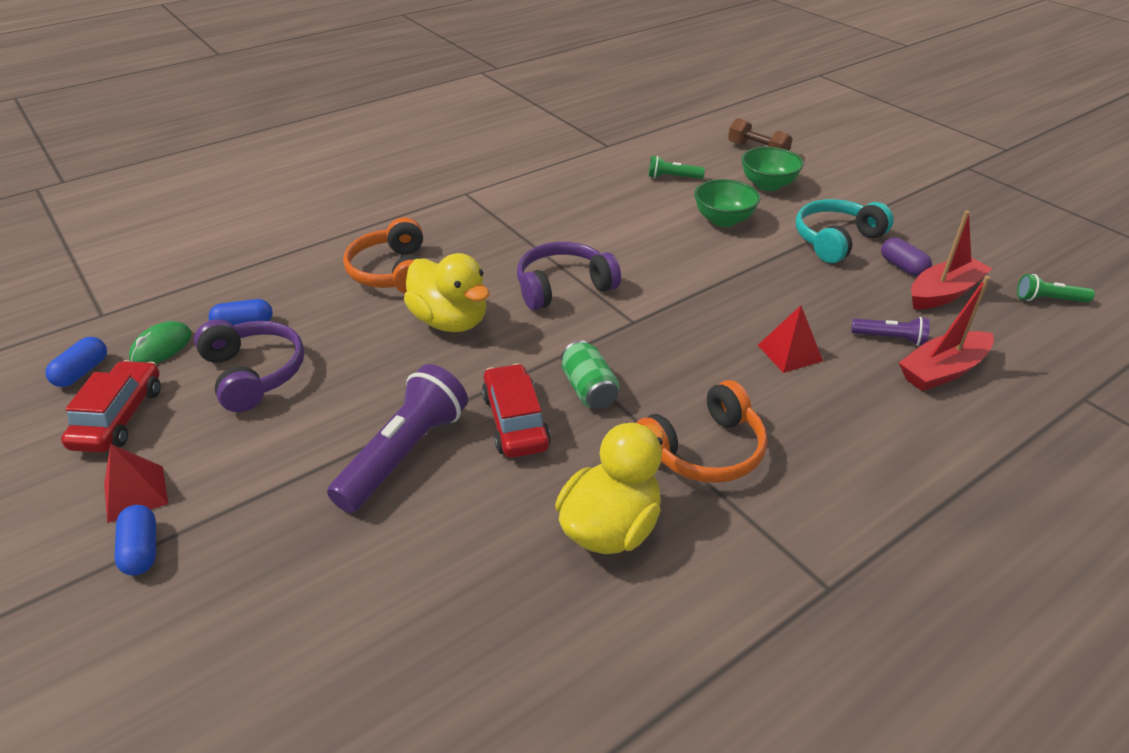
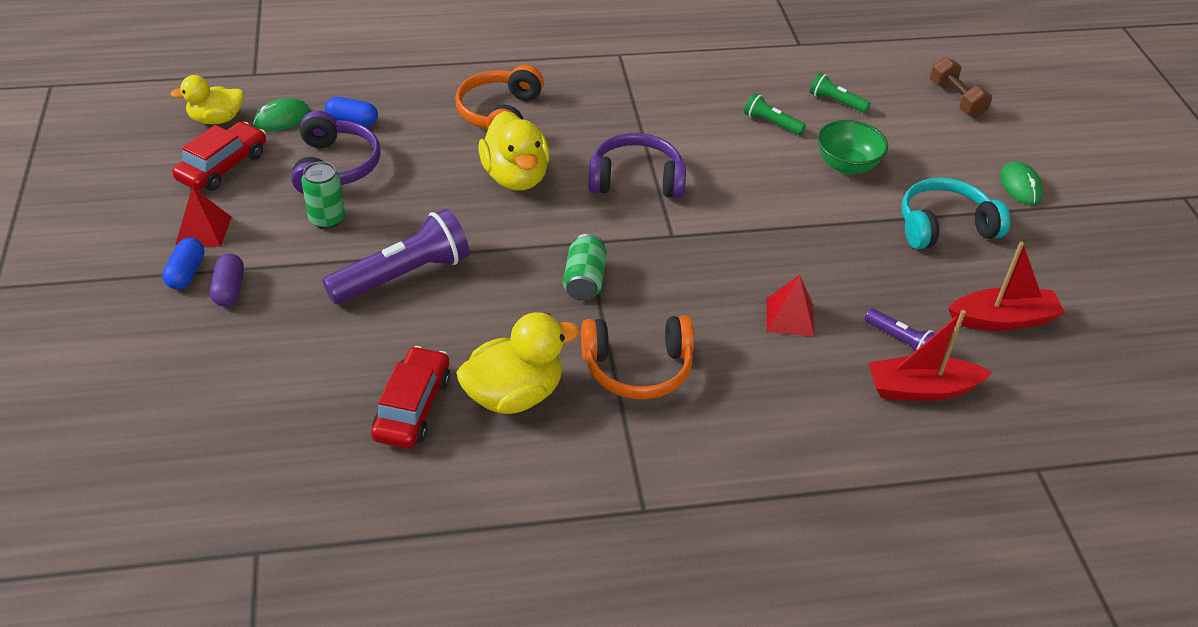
camera: 25 degrees right, 5 degrees up
blue capsule [45,337,107,387] -> yellow duck [171,75,244,124]
red car [482,364,551,458] -> red car moved to [371,346,450,449]
green bowl [741,147,804,191] -> none
purple capsule [881,237,932,277] -> purple capsule moved to [210,253,244,306]
green flashlight [1017,274,1095,303] -> green flashlight moved to [744,93,806,135]
none -> green can [301,162,345,229]
none -> green mouse [1000,162,1043,205]

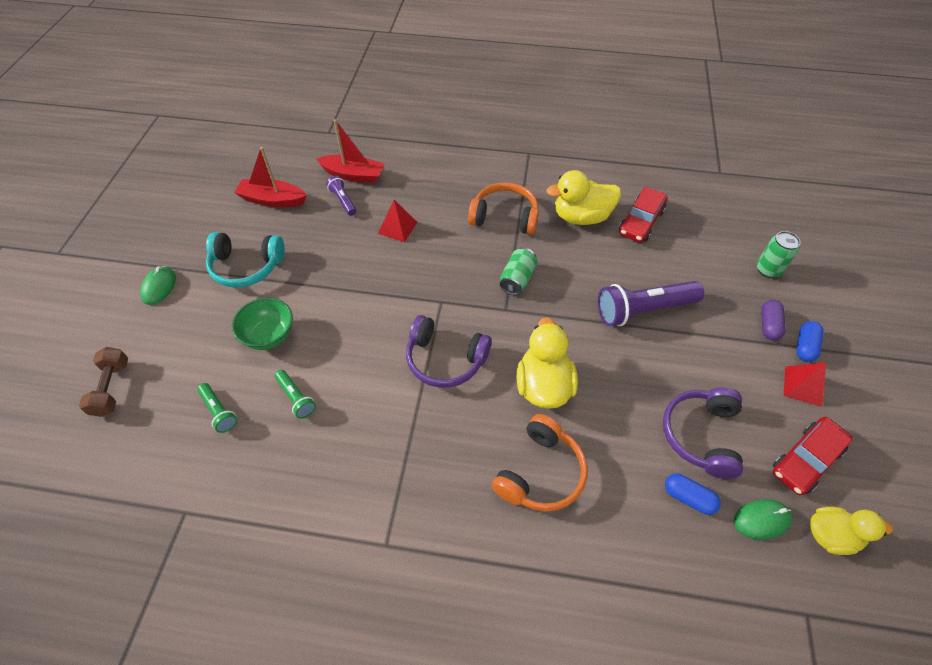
camera: 160 degrees left, 10 degrees up
green can [301,162,345,229] -> green can moved to [757,231,800,278]

